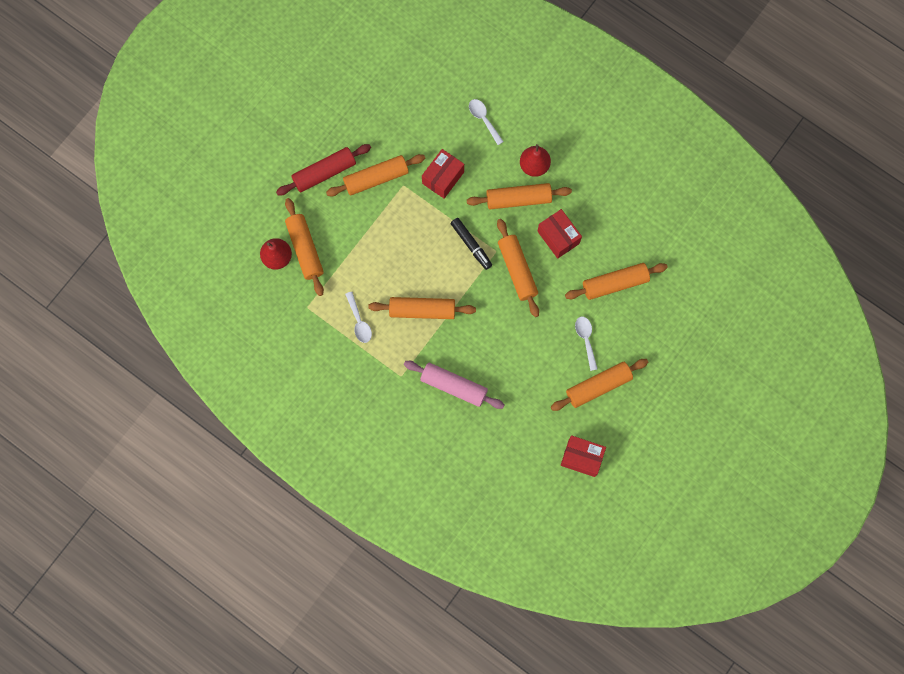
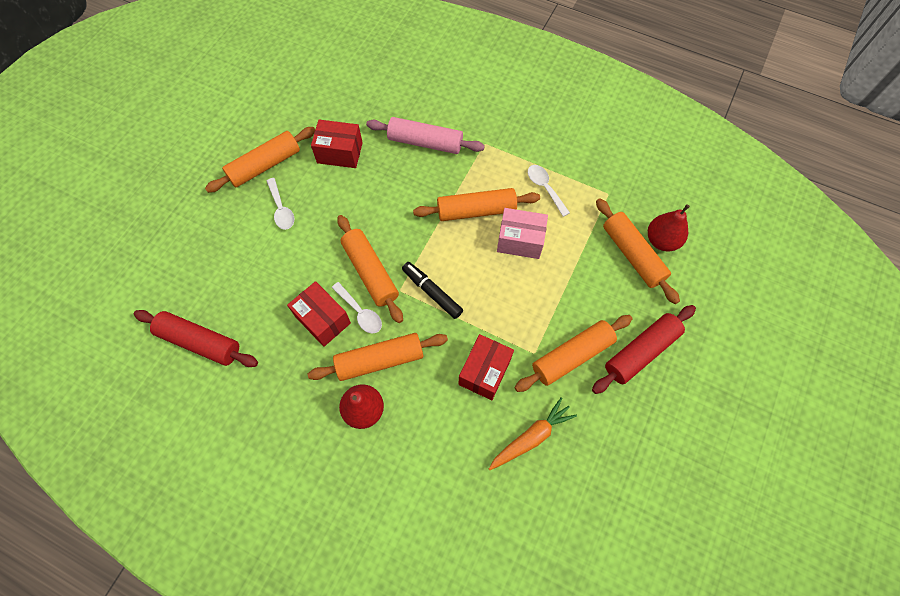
camera: 170 degrees right, 10 degrees down
white spoon [469,99,504,145] -> white spoon moved to [332,282,382,333]
red box [561,435,606,477] -> red box moved to [311,120,363,168]
orange rolling pin [565,263,668,300] -> none
none -> red rolling pin [134,310,258,367]
none -> orange carrot [489,397,577,470]
none -> pink box [497,208,548,259]

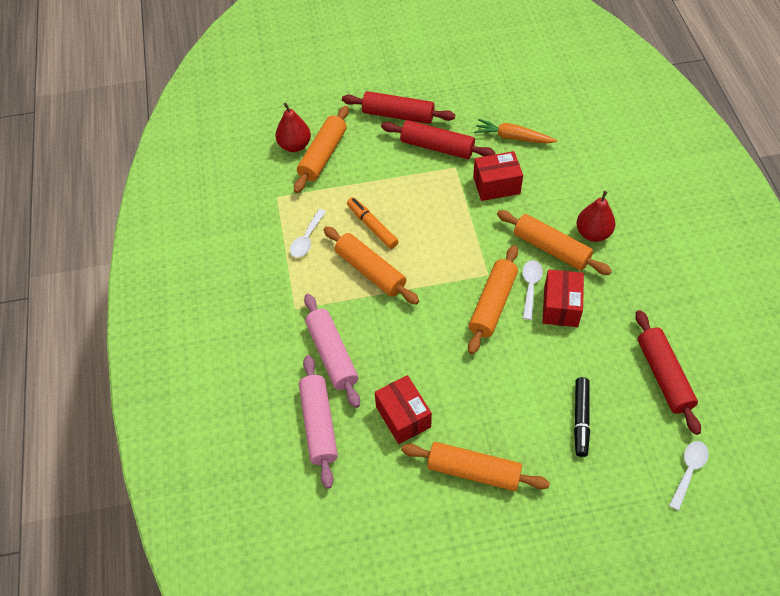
camera: 125 degrees left, 10 degrees down
white spoon [267,178,294,230] -> white spoon moved to [669,441,709,511]
black marker [402,262,463,319] -> black marker moved to [574,377,590,457]
pink box [497,208,548,259] -> orange marker [347,197,399,249]
orange rolling pin [514,315,632,392] -> red rolling pin [381,120,495,159]
none -> pink rolling pin [299,355,338,489]

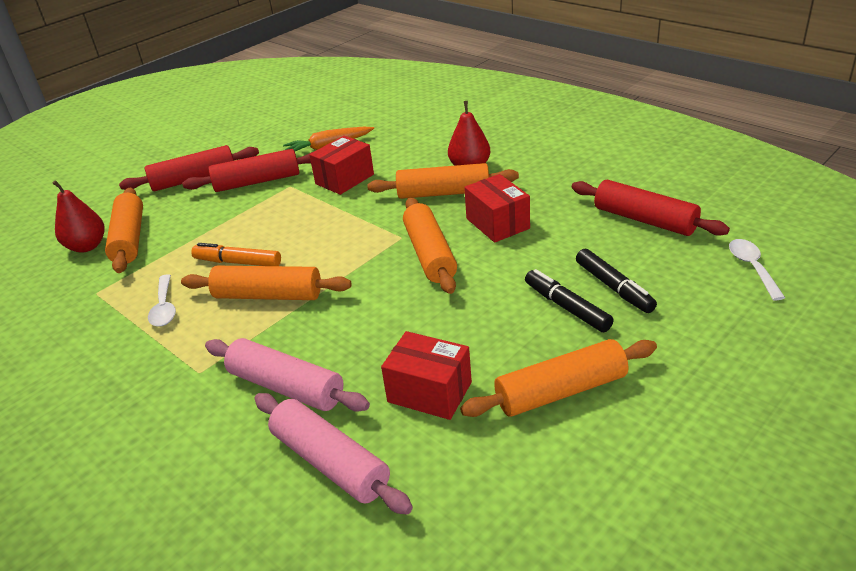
camera: 35 degrees left, 20 degrees down
white spoon [522,260,543,320] -> none
none -> black marker [525,269,614,332]

